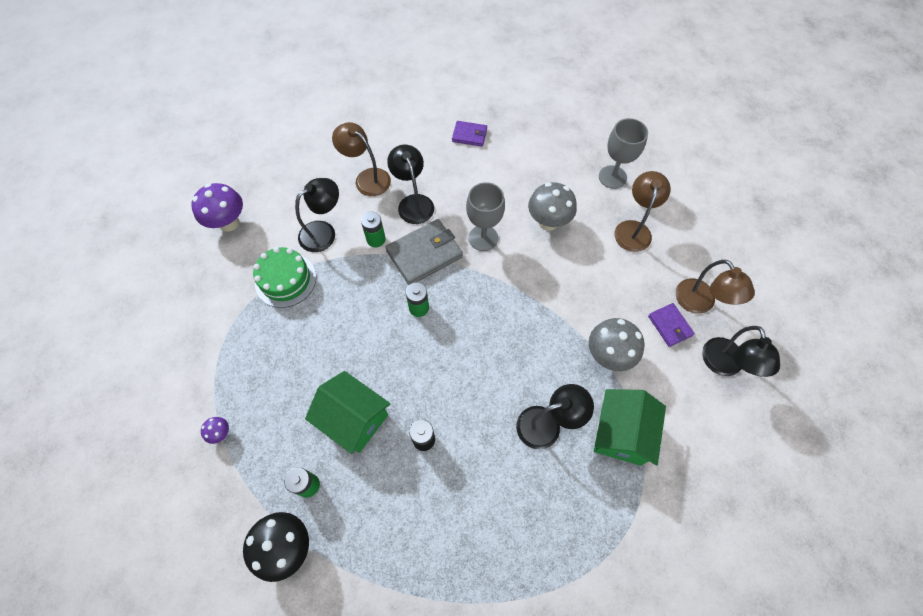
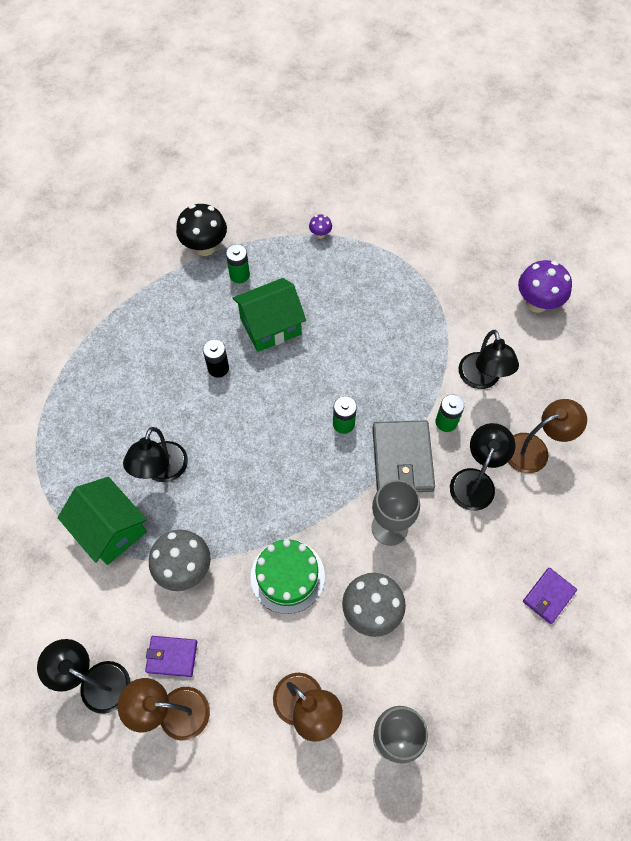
camera: 120 degrees right, 0 degrees up
green cake [253,247,316,308] -> green cake moved to [251,539,325,614]
black lamp [387,145,434,224] -> black lamp turned 75 degrees counterclockwise [450,423,516,511]

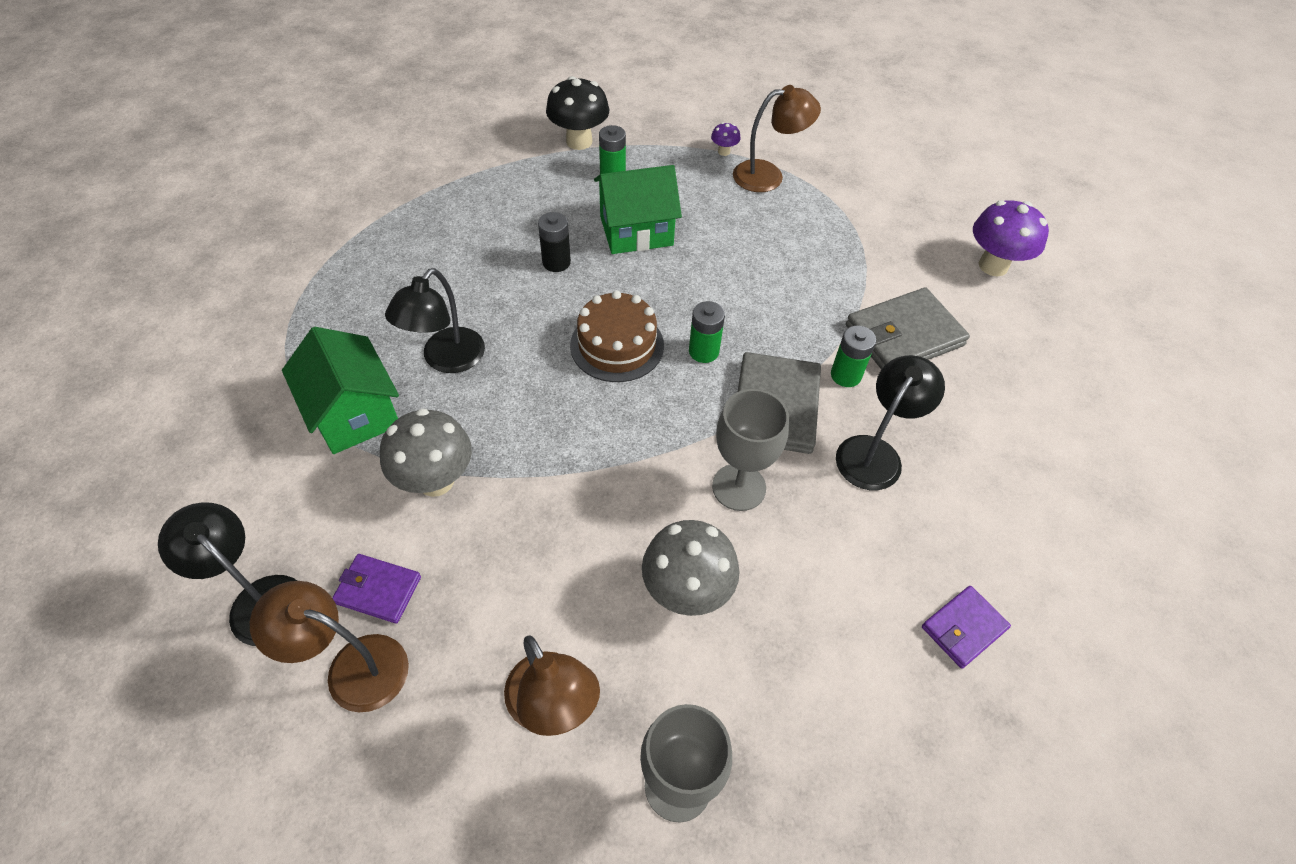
camera: 10 degrees right, 10 degrees down
green cake [251,539,325,614] -> none
black lamp [458,330,519,389] -> grey wallet [846,287,970,370]
brown lamp [508,399,587,473] -> brown lamp moved to [733,85,821,192]
none -> brown cake [570,291,664,382]

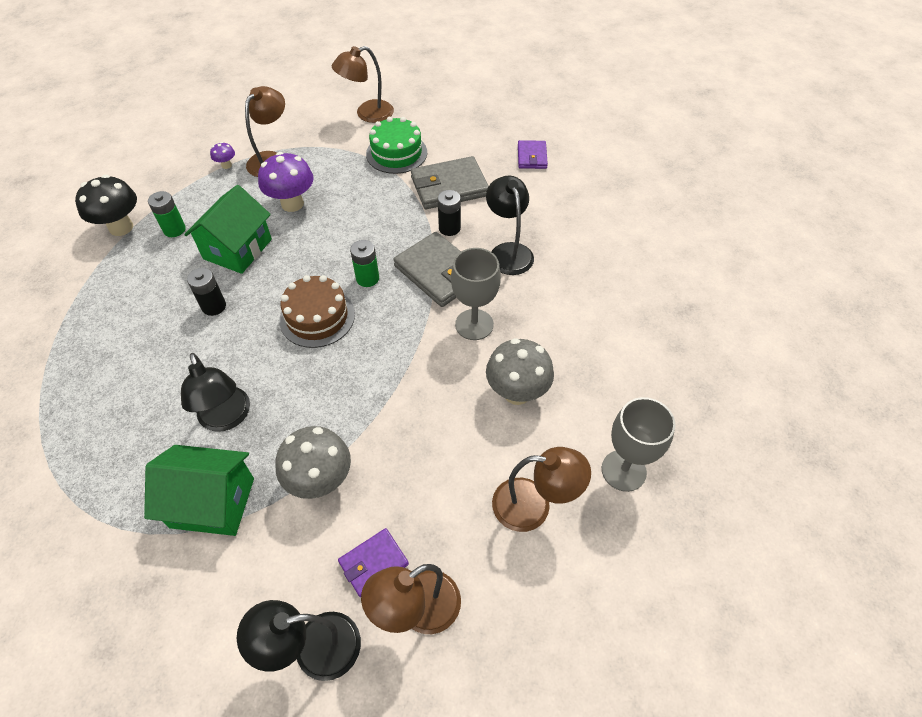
camera: 50 degrees left, 0 degrees up
green battery [831,326,876,387] -> black battery [438,190,461,236]
grey wallet [846,287,970,370] -> grey wallet turned 60 degrees clockwise [411,156,489,209]
purple wallet [922,586,1011,669] -> purple wallet moved to [518,140,548,169]
purple mushroom [973,200,1049,276] -> purple mushroom moved to [258,152,314,212]
none -> brown lamp [332,46,394,123]
none -> green cake [366,117,427,174]

